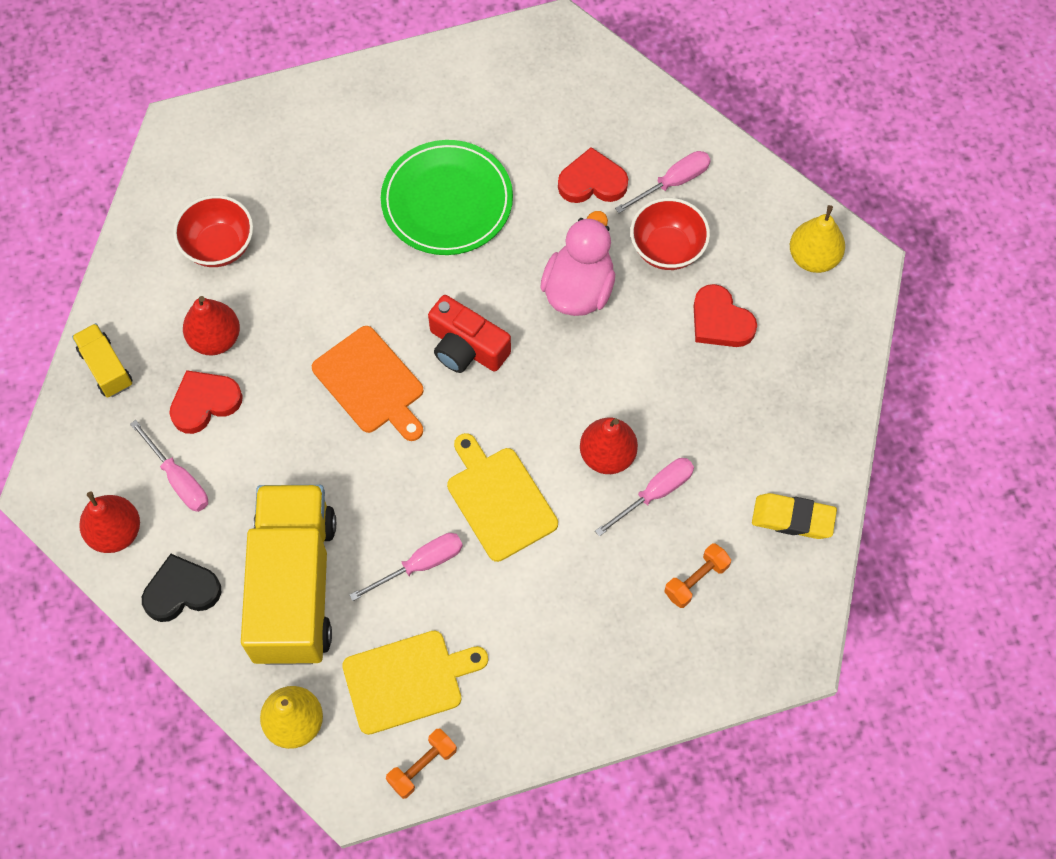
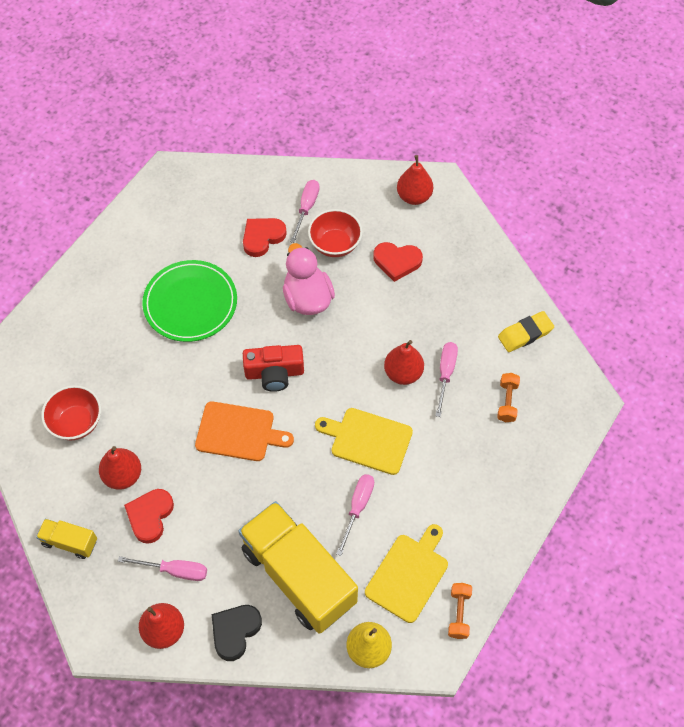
camera: 40 degrees left, 5 degrees down
yellow pear [790,205,845,273] -> red pear [397,155,433,205]

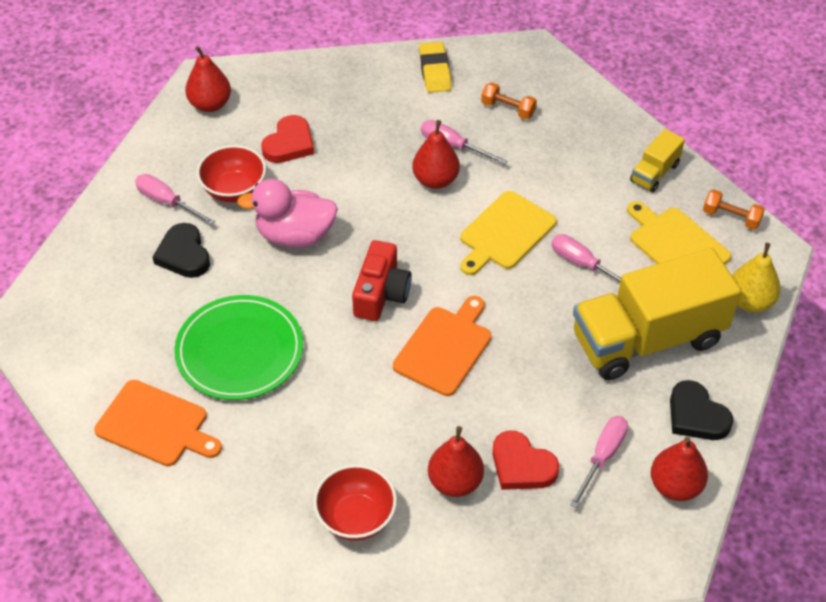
camera: 70 degrees left, 10 degrees down
yellow truck [36,519,97,559] -> yellow truck moved to [630,129,685,192]
red heart [243,218,287,257] -> black heart [153,223,210,278]
none -> orange cutting board [94,380,222,466]

